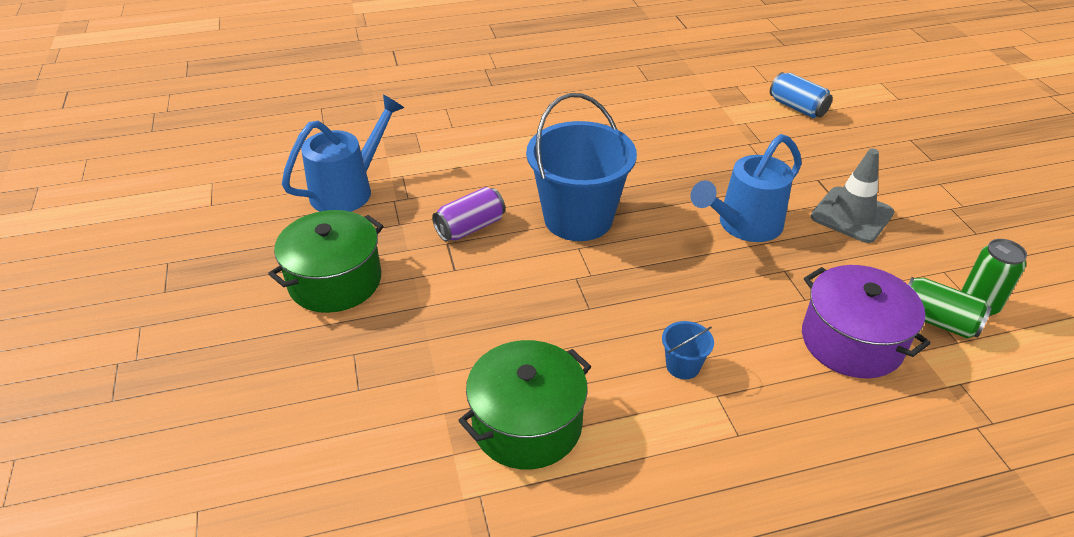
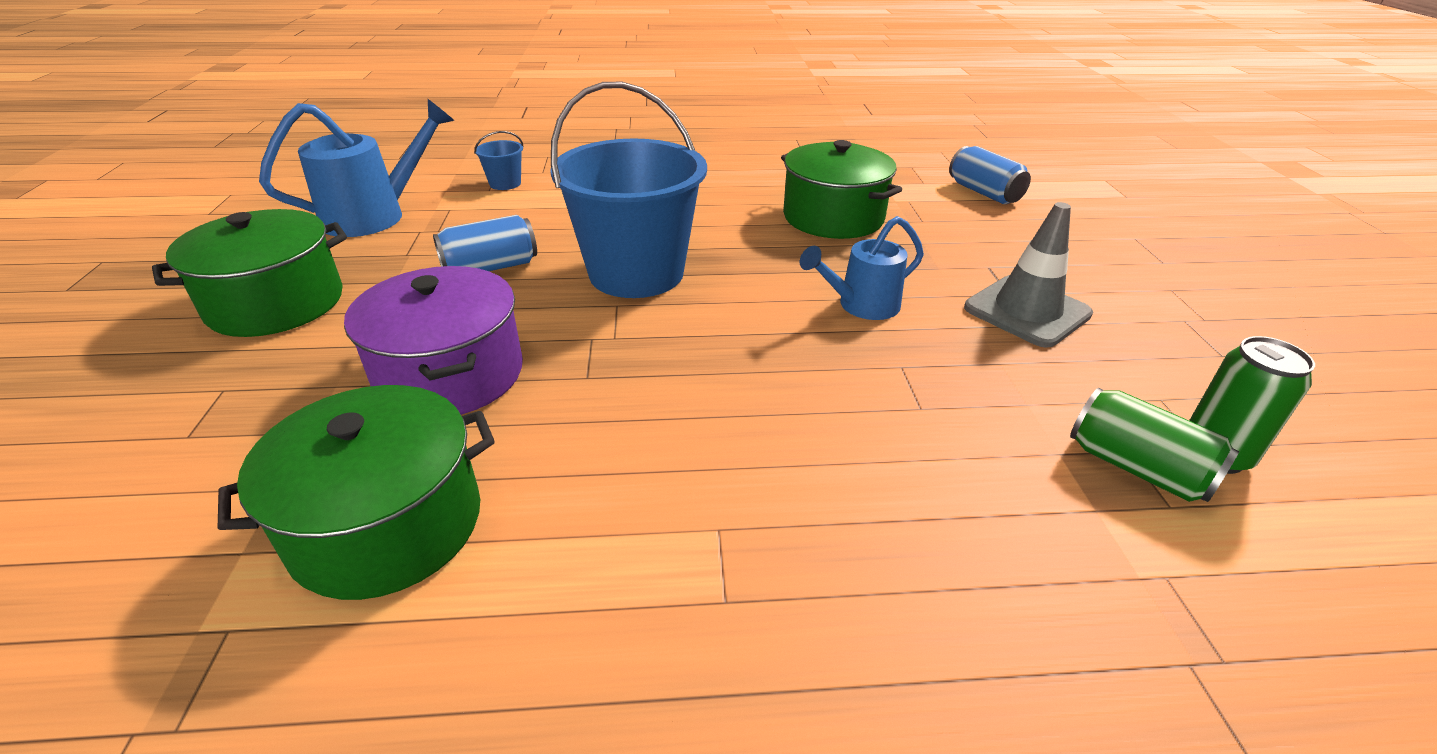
camera: 10 degrees right, 5 degrees down
purple can [432,187,505,242] -> blue can [433,215,537,271]
blue bucket [662,321,714,379] -> blue bucket moved to [474,131,524,190]
blue watering can [691,134,802,242] -> blue watering can [800,216,924,320], size x0.66
purple pot [802,265,931,378] -> purple pot moved to [344,266,523,415]
none -> green pot [781,140,902,239]

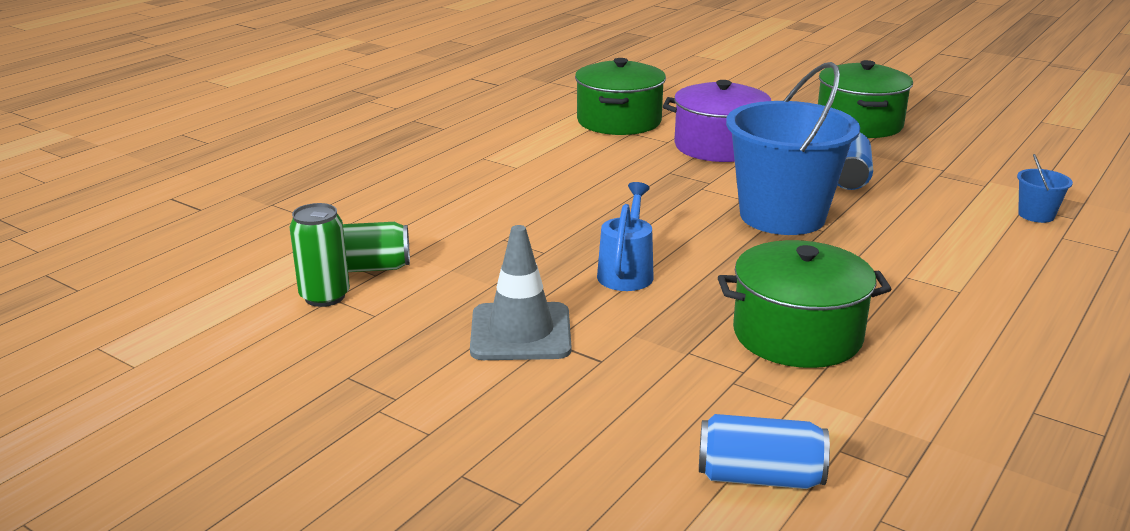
camera: 130 degrees right, 10 degrees down
blue watering can [259,99,455,237] -> none

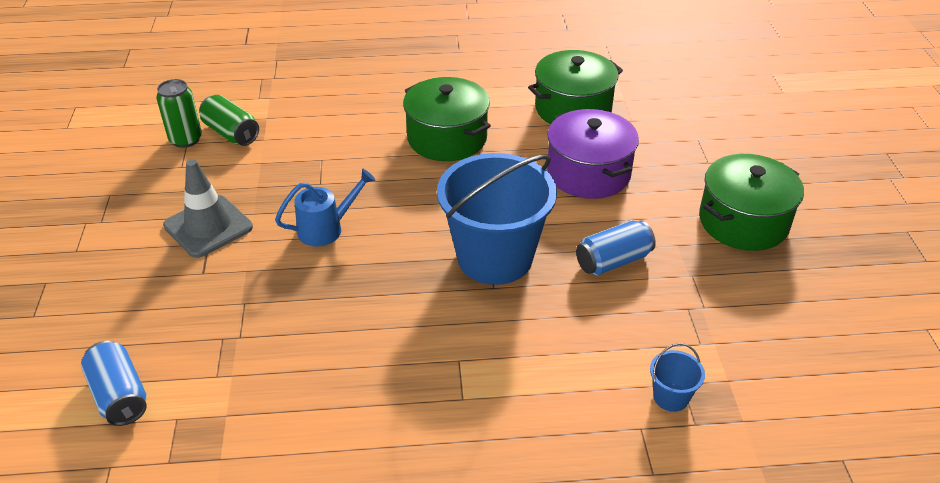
camera: 50 degrees right, 15 degrees up
green pot [718,240,892,368] -> green pot moved to [403,77,491,161]

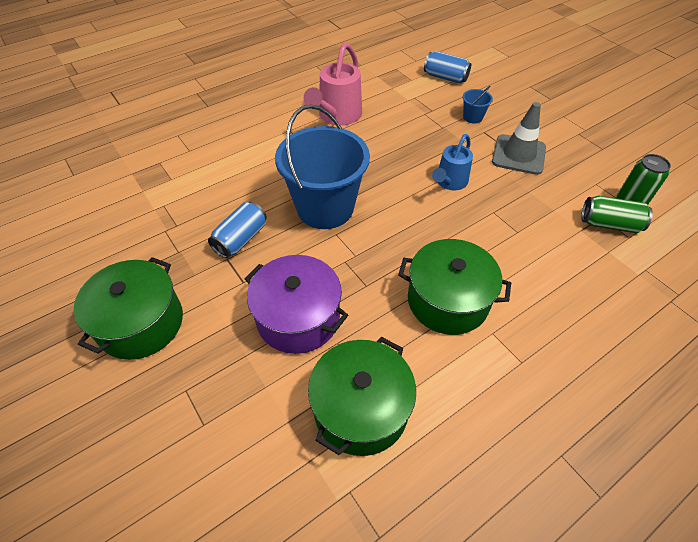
camera: 150 degrees right, 10 degrees up
blue bucket [650,343,705,412] -> blue bucket moved to [463,86,493,124]
none -> pink watering can [303,43,362,126]

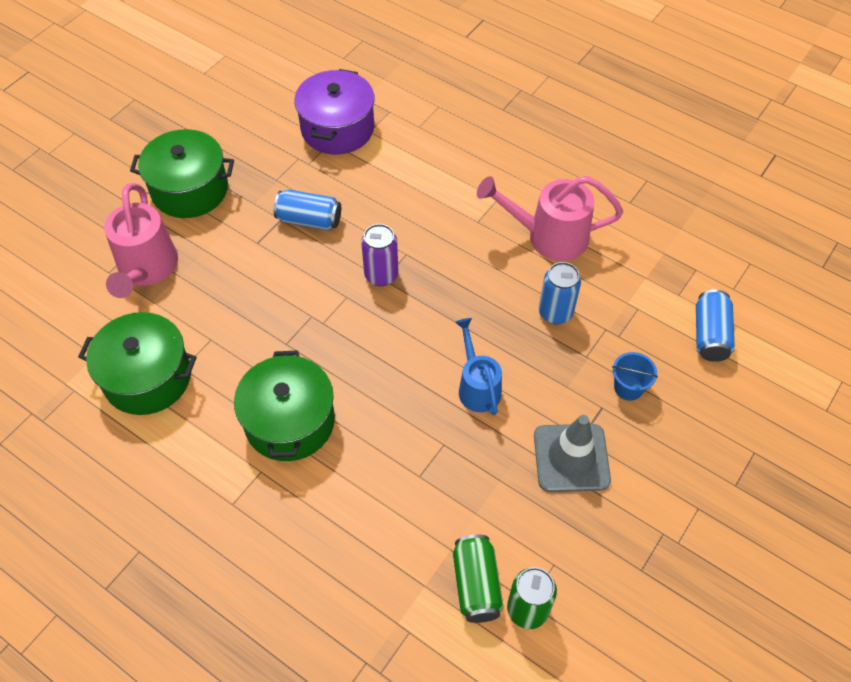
camera: 70 degrees right, 5 degrees up
purple pot [245,255,348,354] -> purple pot moved to [294,69,375,155]
blue bucket [275,104,370,229] -> purple can [361,224,398,286]
blue watering can [432,134,473,190] -> blue watering can turned 60 degrees clockwise [455,318,502,415]
none -> pink watering can [104,183,178,298]
none -> blue can [539,262,581,324]

